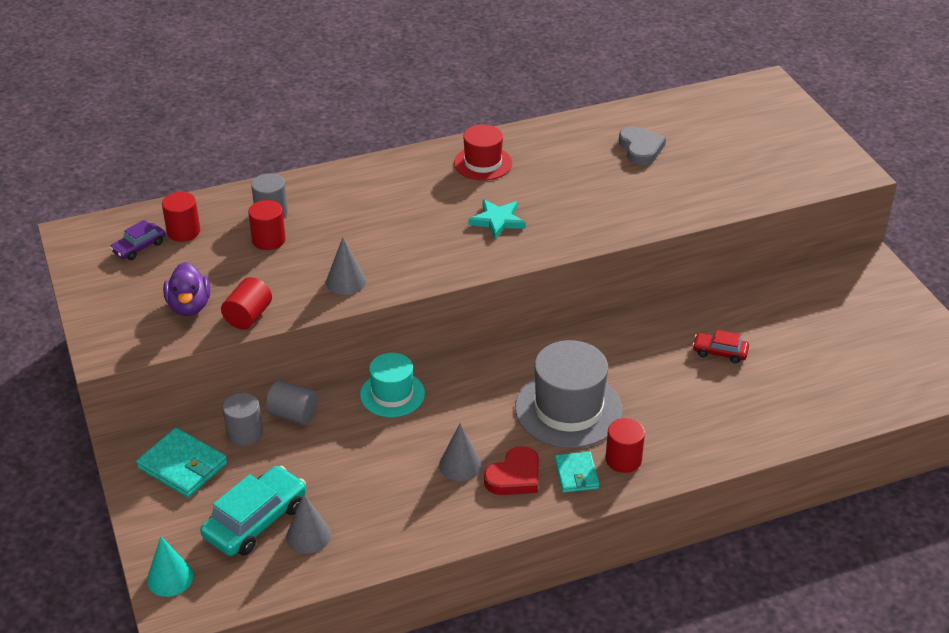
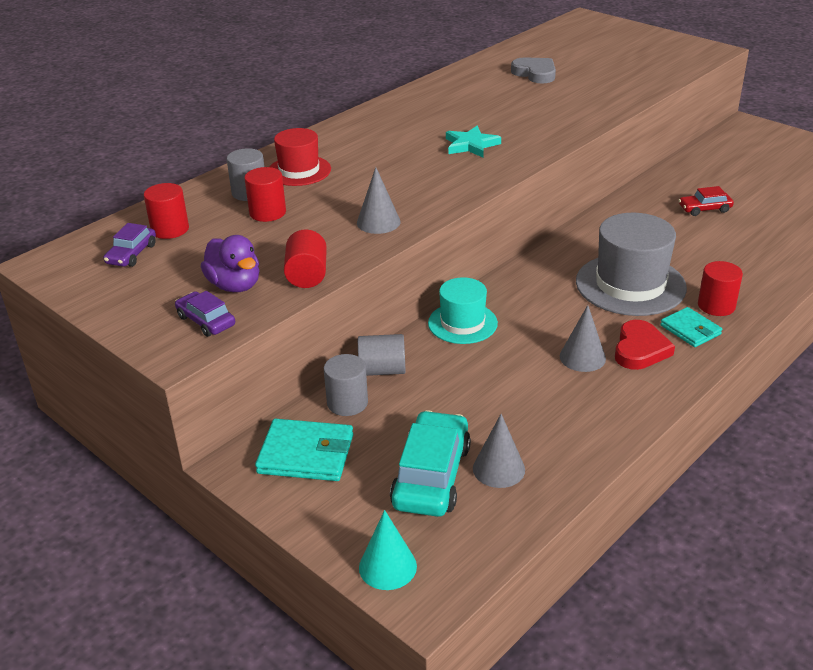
camera: 25 degrees left, 5 degrees down
red hat [454,125,512,181] -> red hat moved to [269,128,331,186]
none -> purple car [175,291,235,337]

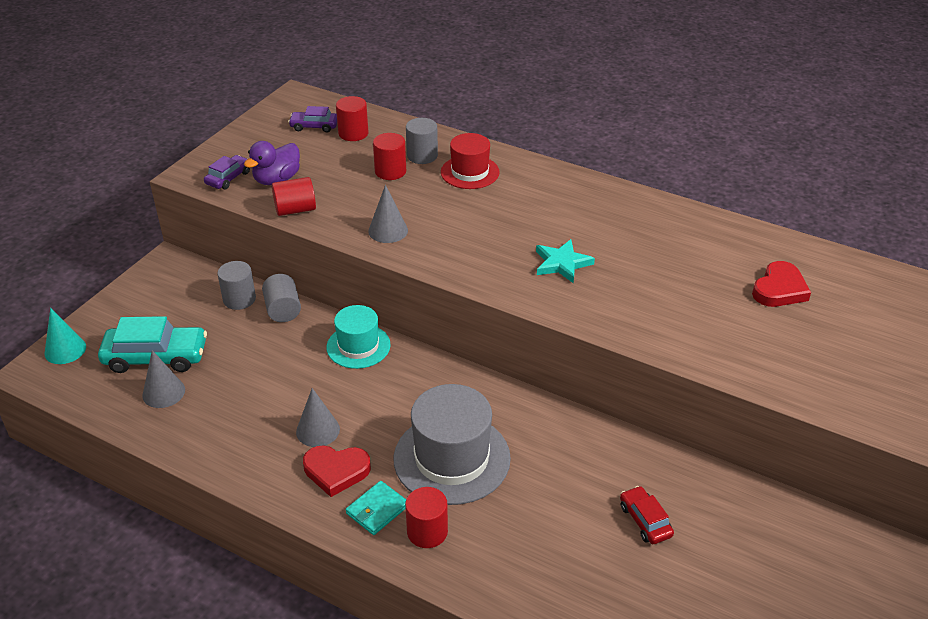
camera: 75 degrees right, 5 degrees up
turquoise wallet [255,419,353,481] -> none
grey heart [511,57,556,84] -> red heart [752,261,811,307]

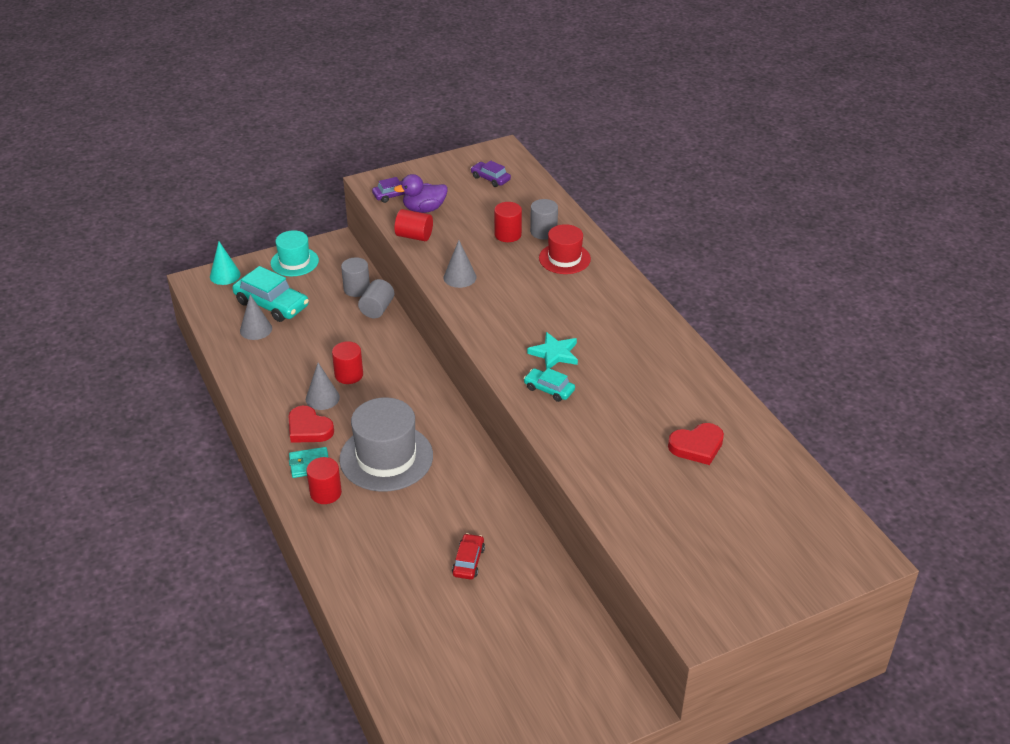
camera: 35 degrees right, 0 degrees up
turquoise hat [326,305,391,369] -> turquoise hat moved to [271,230,319,276]
red cylinder [336,96,368,141] -> red cylinder moved to [332,341,363,384]
none -> turquoise car [524,368,575,402]

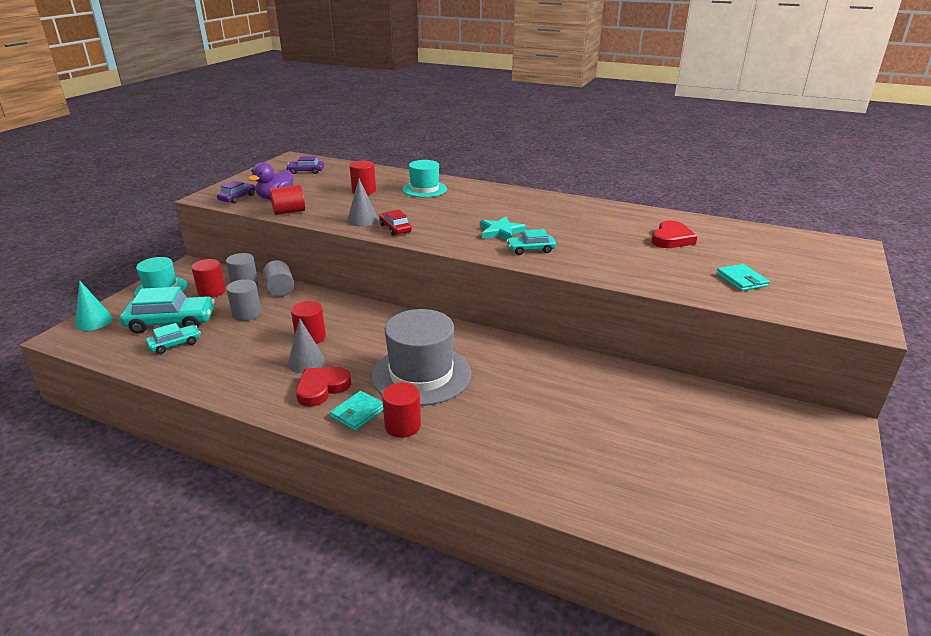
camera: 40 degrees left, 10 degrees down
grey cone [240,294,272,340] -> turquoise car [146,323,201,354]
red heart [289,406,334,443] -> red heart turned 135 degrees clockwise [296,367,351,407]
red car [452,533,485,580] -> red car moved to [379,210,412,236]
grey cylinder [530,199,558,240] -> grey cylinder moved to [226,279,261,321]
red hat [539,224,591,274] -> turquoise hat [402,160,447,197]
none -> red cylinder [191,259,226,298]
none -> turquoise wallet [716,264,770,291]

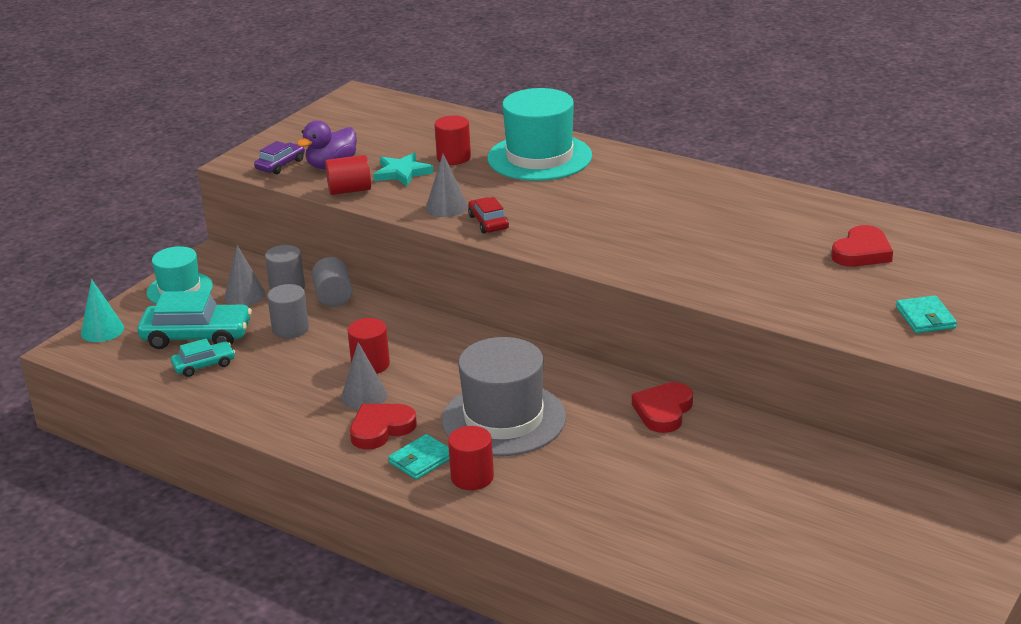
camera: 10 degrees right, 0 degrees up
red cylinder [191,259,226,298] -> grey cone [224,245,266,306]
purple car [286,156,324,174] -> none
turquoise hat [402,160,447,197] -> turquoise hat [488,88,592,181], size x1.64
turquoise star [480,216,526,240] -> turquoise star moved to [374,152,434,187]
turquoise car [506,229,556,255] -> none
none -> red heart [632,382,693,433]

